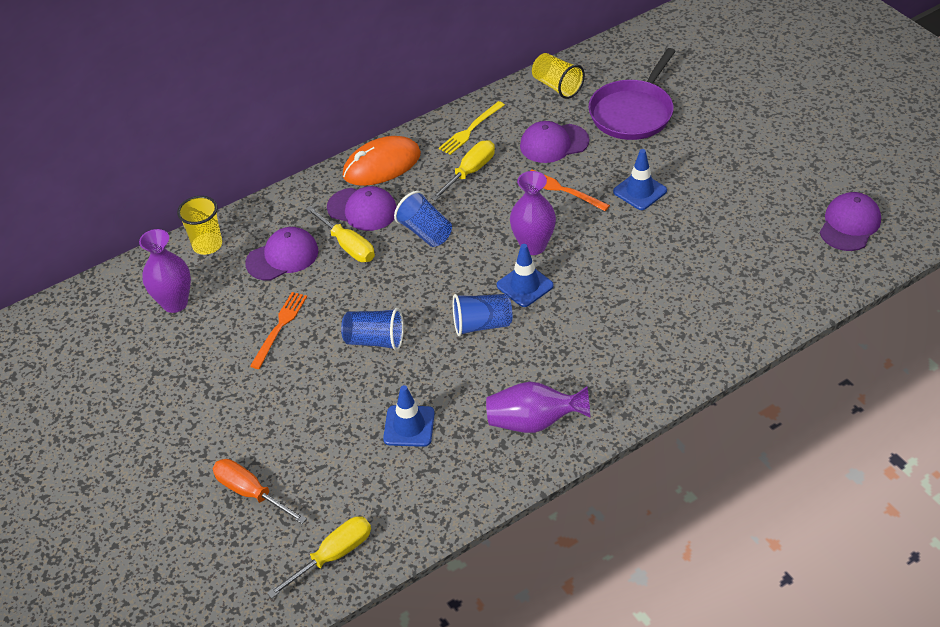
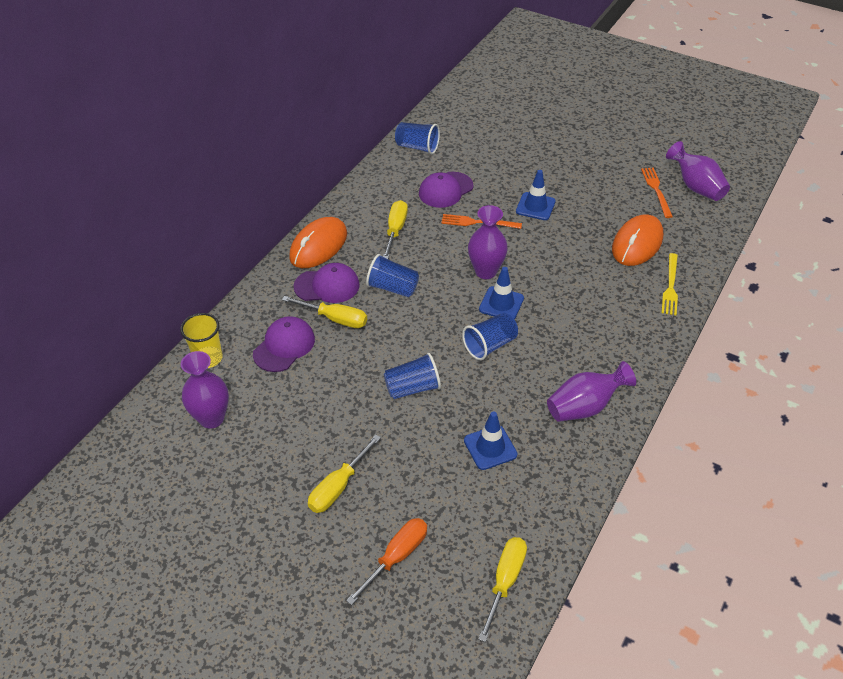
camera: 30 degrees left, 0 degrees up
orange screwdriver [213,459,307,524] -> orange screwdriver turned 120 degrees clockwise [346,518,427,605]
orange fork [250,292,307,369] -> orange fork moved to [641,168,673,218]
yellow fork [439,101,505,155] -> yellow fork moved to [661,253,678,315]
yellow cup [532,53,585,99] -> blue cup [395,122,440,154]
purple pan [589,48,676,140] -> none
purple cap [820,192,881,251] -> purple vase [666,141,730,201]
none -> yellow screwdriver [308,435,381,513]
none -> orange mouse [612,214,663,266]

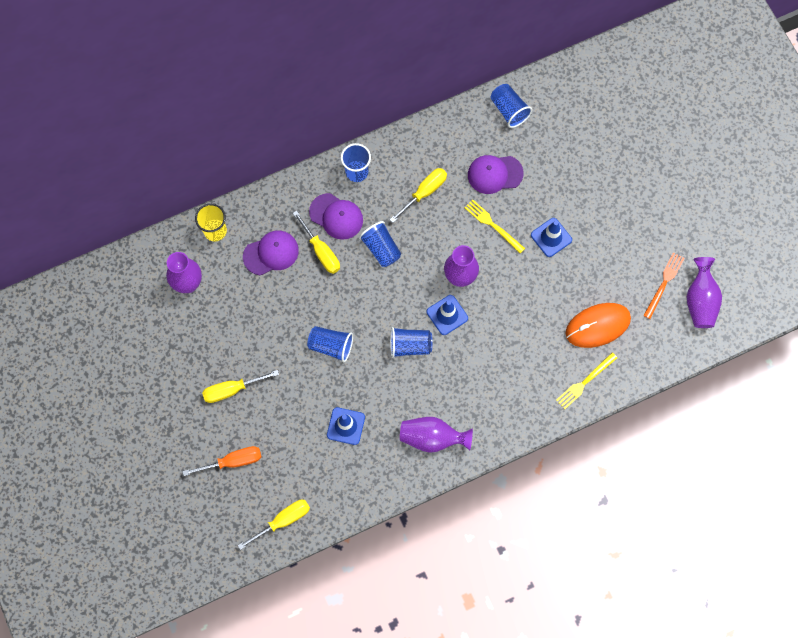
camera: 35 degrees right, 25 degrees up
orange mouse [289,217,347,268] -> blue cup [341,143,371,182]
orange fork [441,214,522,229] -> yellow fork [464,200,525,253]

